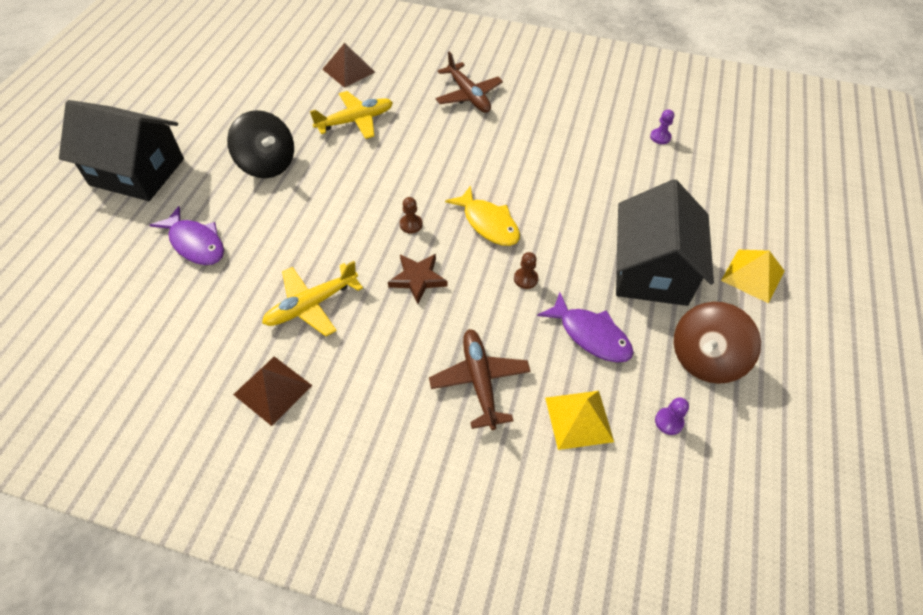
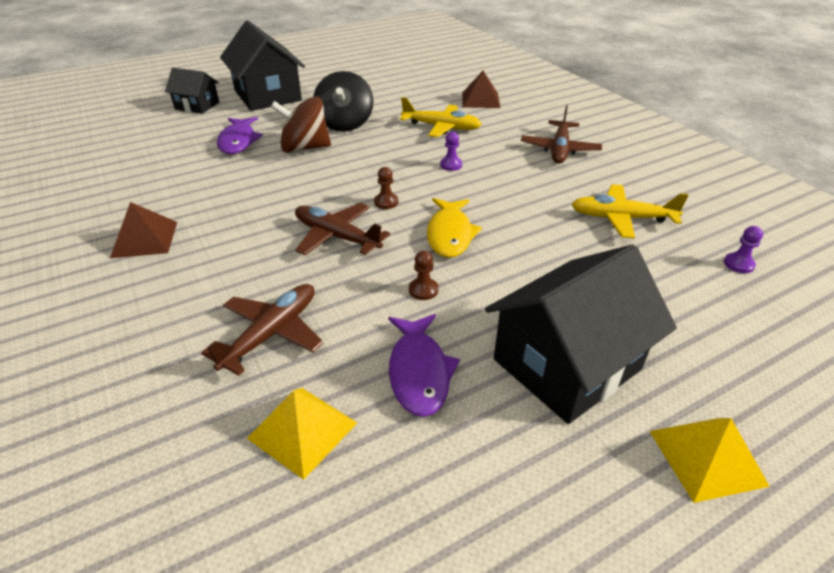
camera: 45 degrees right, 15 degrees down
yellow plane [262,261,363,336] -> yellow plane moved to [571,184,689,239]
brown star [388,254,447,304] -> brown plane [295,203,390,255]
purple pawn [655,397,689,435] -> purple pawn moved to [440,132,462,171]
brown spinning top [674,302,761,384] -> brown spinning top moved to [271,96,331,153]
none -> black house [165,68,219,114]

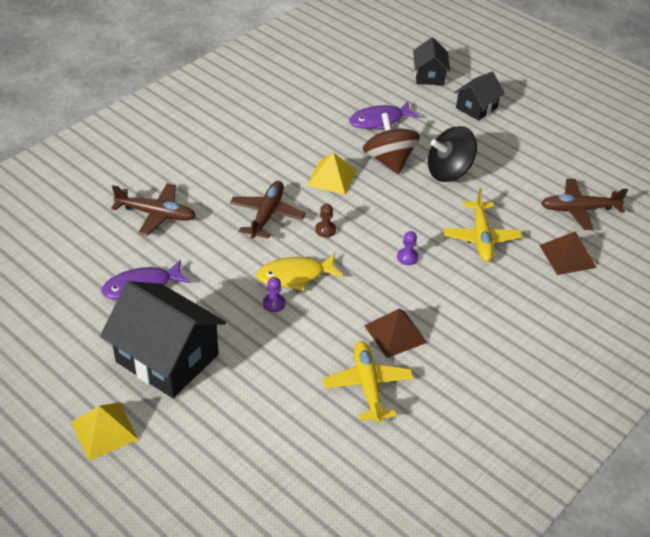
camera: 70 degrees right, 5 degrees up
brown pyramid [110,202,177,258] -> brown pyramid moved to [364,309,427,358]
black house [220,20,305,111] -> black house [454,72,505,121], size x0.55
yellow pyramid [247,388,357,480] -> yellow pyramid moved to [307,152,357,195]
brown pawn [409,251,438,300] -> none
brown plane [521,105,602,164] -> brown plane moved to [541,179,628,230]
purple pawn [724,226,763,273] -> purple pawn moved to [263,277,285,312]

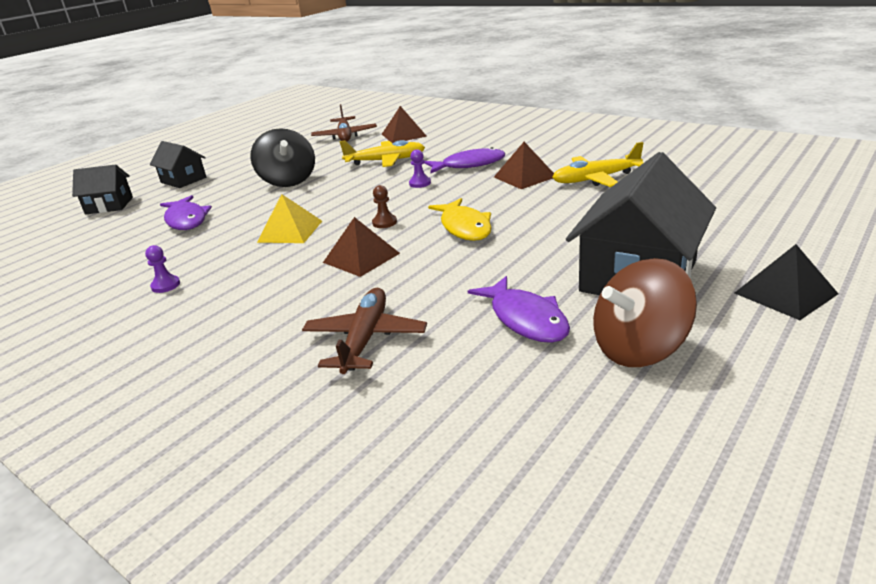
camera: 90 degrees left, 15 degrees down
yellow pyramid [71,402,139,461] -> black pyramid [735,244,838,320]
brown plane [230,181,306,239] -> brown pyramid [323,217,400,277]
purple pawn [263,277,285,312] -> purple pawn moved to [145,245,180,293]
brown spinning top [363,113,420,174] -> brown spinning top moved to [593,258,697,367]
none -> purple fish [424,147,505,173]

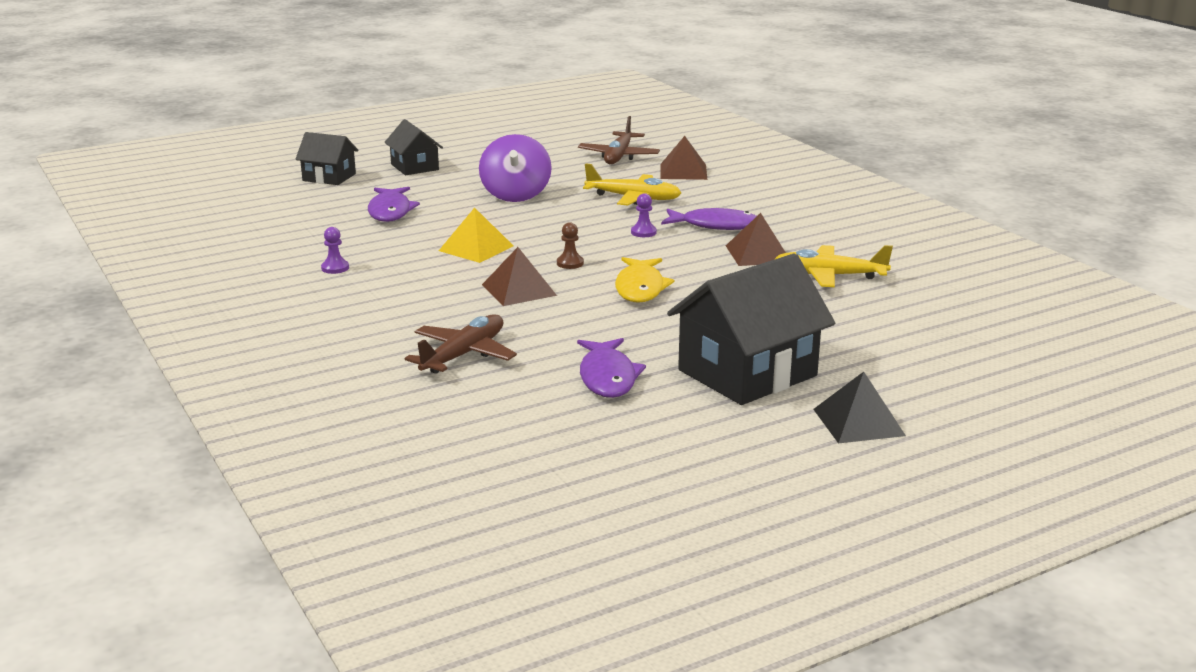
camera: 20 degrees right, 5 degrees down
black spinning top [250,128,315,187] -> purple spinning top [479,134,552,202]
brown spinning top [593,258,697,367] -> none

